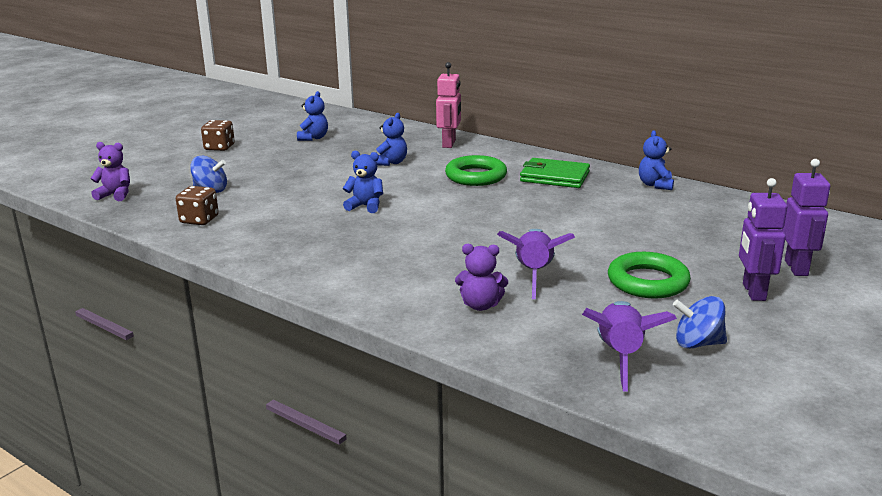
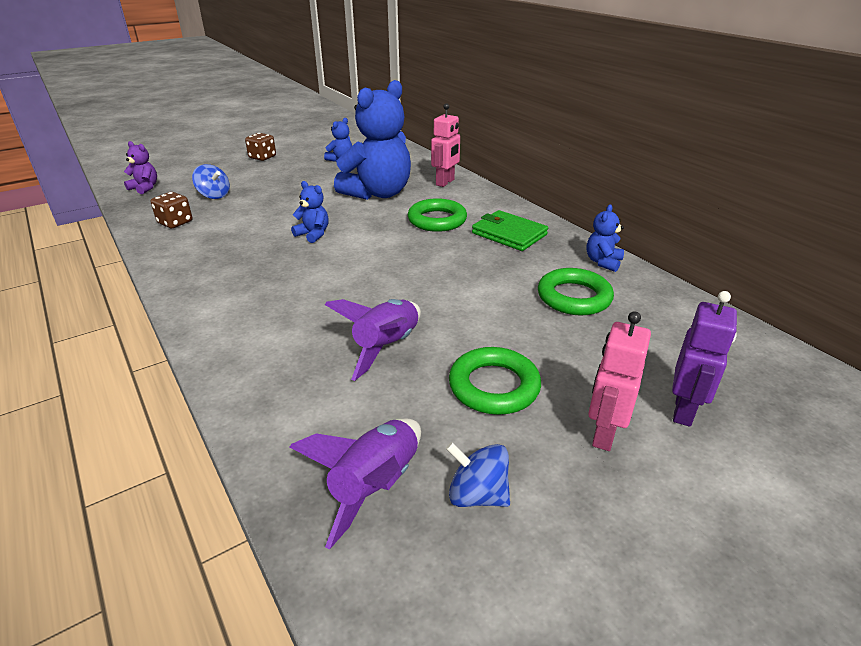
camera: 20 degrees right, 10 degrees up
blue teddy bear [376,113,407,166] -> blue teddy bear [334,80,411,200], size x2.31
purple teddy bear [455,244,508,311] -> none
purple robot [739,178,787,301] -> pink robot [588,311,651,451]
none -> green ring [538,268,614,315]

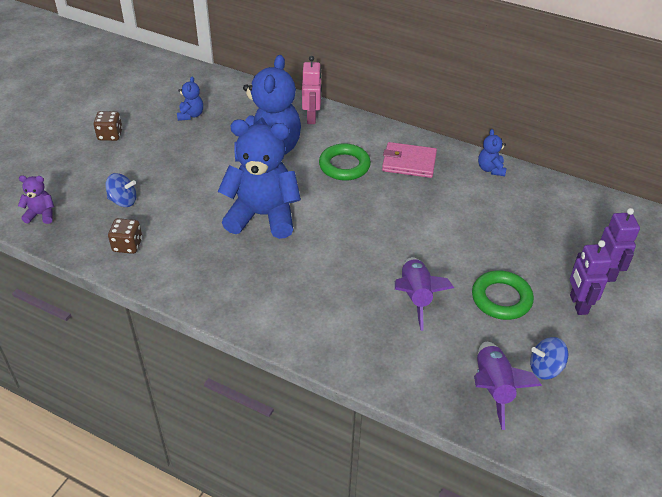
camera: 30 degrees left, 10 degrees up
blue teddy bear [291,181,328,243] -> blue teddy bear [218,119,301,239], size x2.31
green wallet [472,210,548,251] -> pink wallet [382,142,437,178]
green ring [538,268,614,315] -> none
pink robot [588,311,651,451] -> purple robot [570,240,612,315]

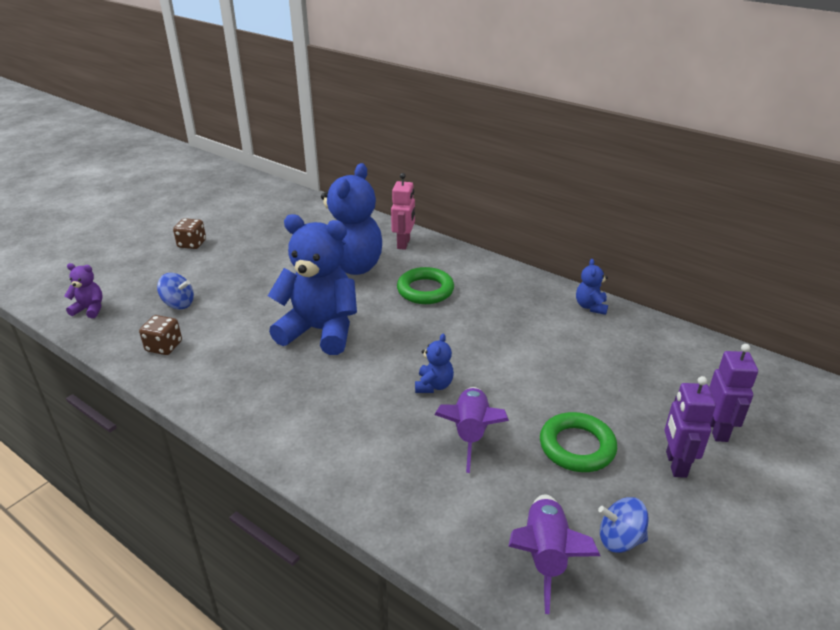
camera: 10 degrees right, 10 degrees down
blue teddy bear [177,76,203,121] -> blue teddy bear moved to [415,334,454,393]
pink wallet [382,142,437,178] -> none

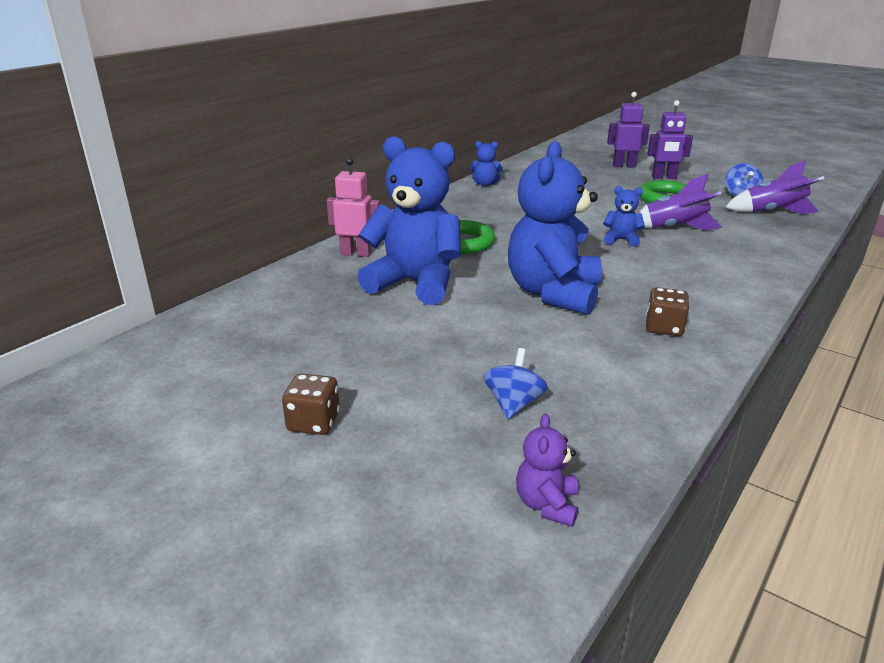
camera: 90 degrees left, 5 degrees down
brown dice [139,315,182,355] -> brown dice moved to [646,287,690,336]

